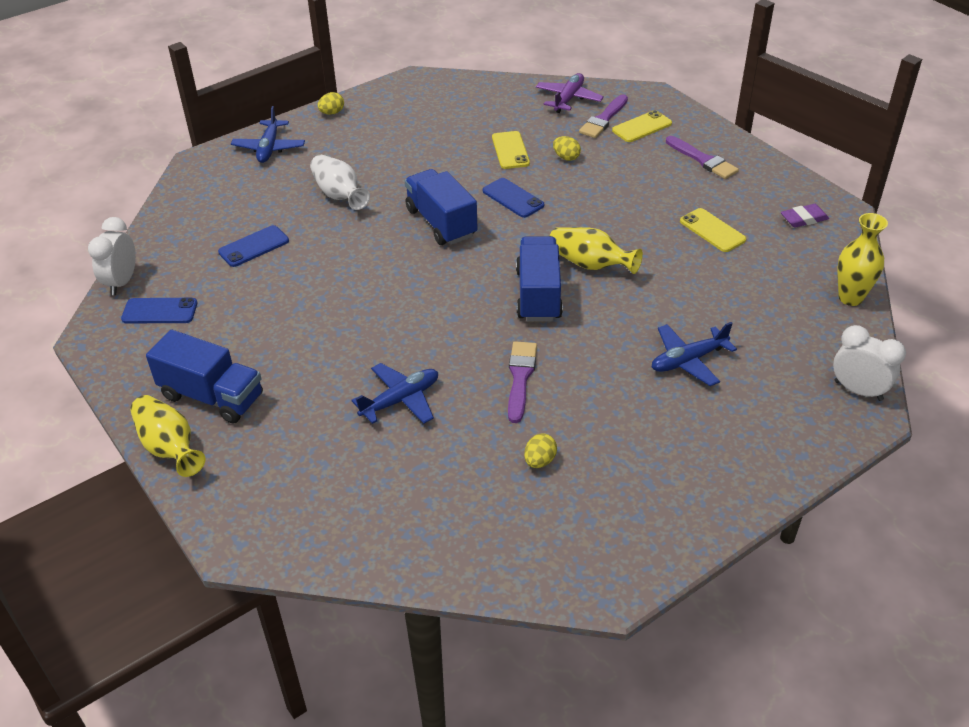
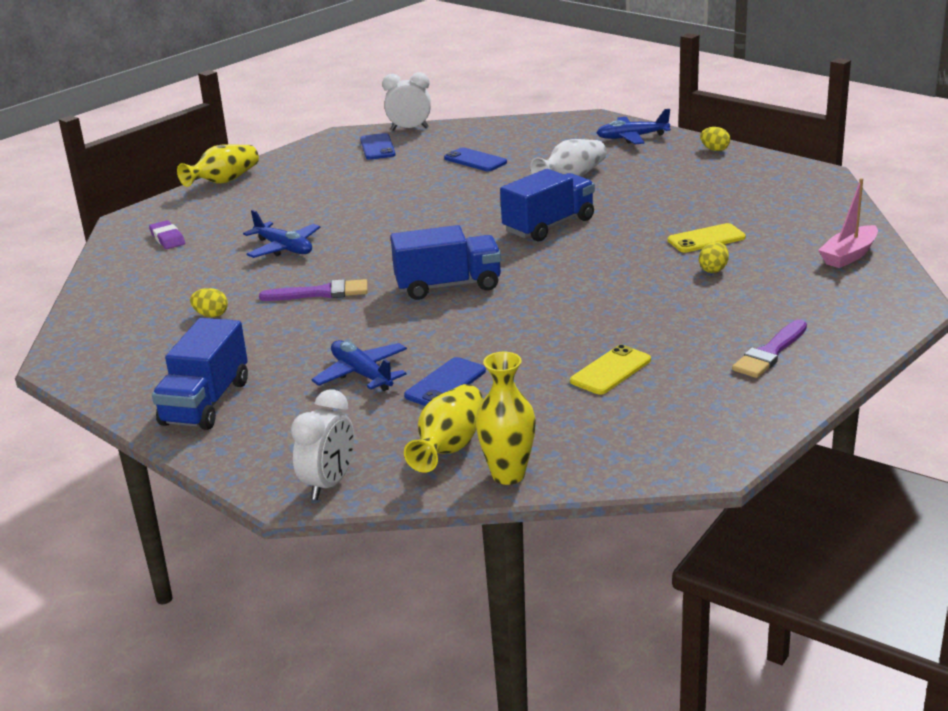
camera: 80 degrees right, 15 degrees down
blue truck [146,329,263,424] -> blue truck moved to [152,318,248,430]
blue phone [483,178,544,218] -> blue phone moved to [404,357,486,406]
purple plane [536,73,604,113] -> pink boat [818,178,878,268]
yellow vase [550,227,643,274] -> yellow vase moved to [404,384,483,473]
purple brush [579,94,628,138] -> none
yellow phone [612,110,672,142] -> none
purple eraser [781,204,829,228] -> purple eraser moved to [149,220,185,249]

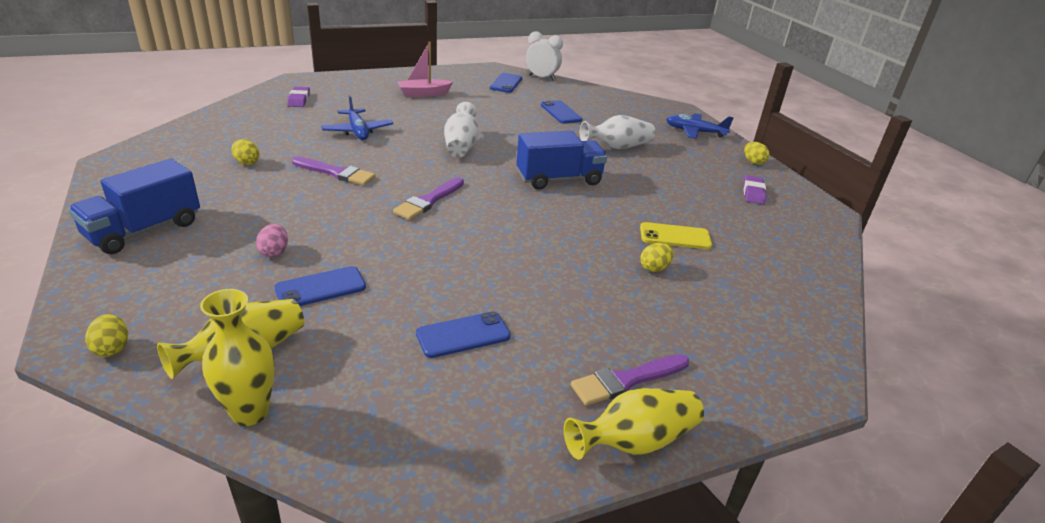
camera: 20 degrees right, 5 degrees up
yellow vase [177,144,259,187] -> yellow vase moved to [564,388,704,460]
white clock [291,389,354,500] -> yellow egg [85,314,128,357]
blue plane [311,340,407,391] -> pink egg [256,224,288,257]
blue truck [390,225,501,300] -> purple brush [393,177,464,220]
yellow phone [570,345,651,395] -> blue phone [416,312,511,358]
pink boat [818,178,878,268] -> pink boat moved to [397,42,453,97]
none -> white vase [444,102,479,158]
none -> purple eraser [743,175,766,204]

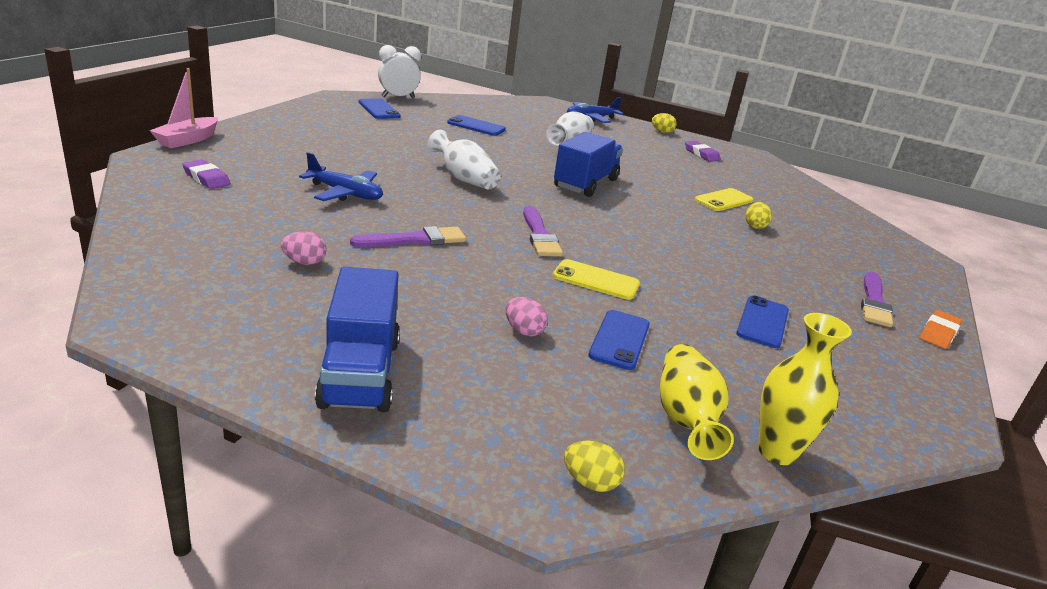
camera: 45 degrees left, 5 degrees down
yellow egg [232,139,259,165] -> pink egg [281,231,327,265]
pink boat [397,42,453,97] -> pink boat moved to [149,68,218,148]
yellow vase [564,388,704,460] -> orange eraser [920,310,962,349]
none -> yellow phone [553,259,640,300]

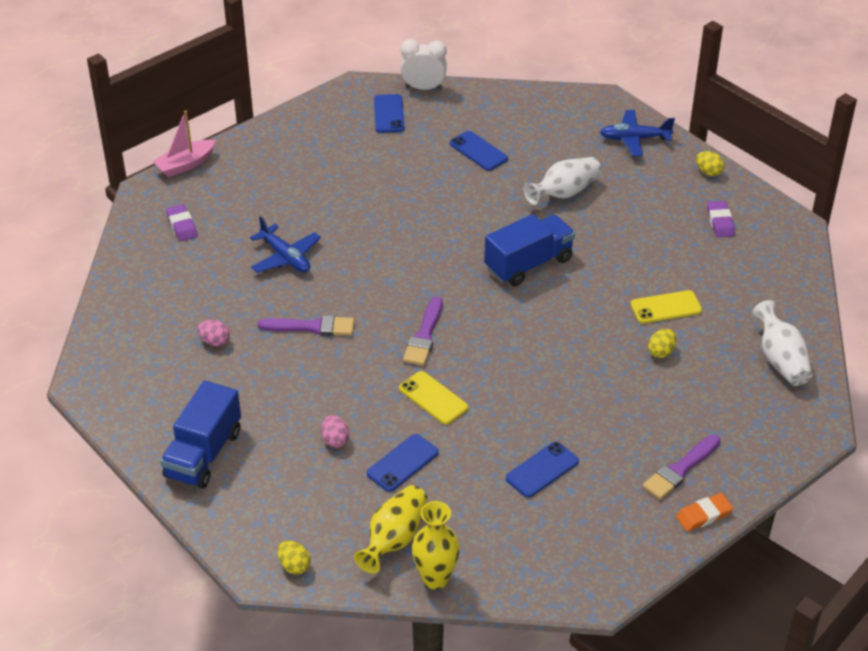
camera: 30 degrees right, 15 degrees up
white vase [428,130,501,189] -> white vase moved to [752,300,813,386]

